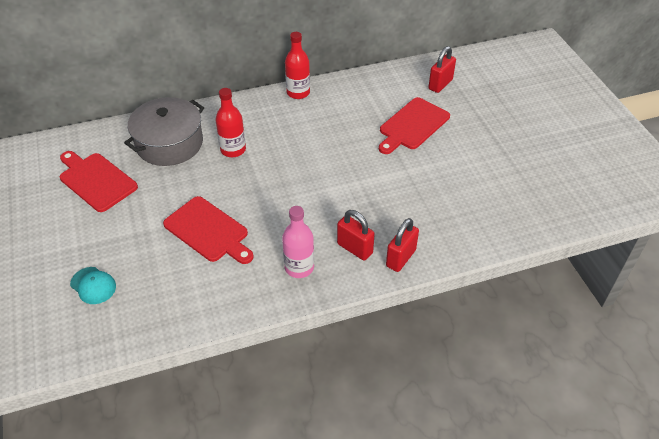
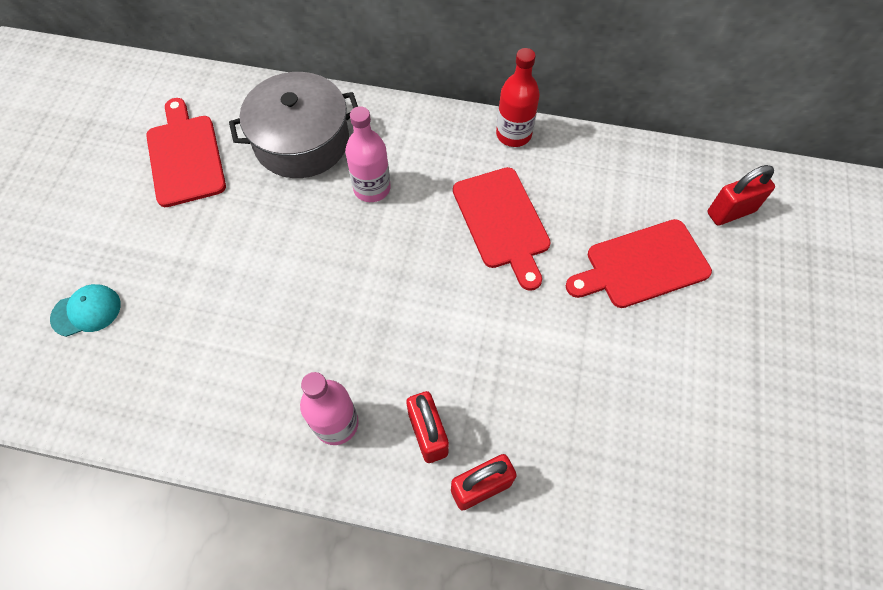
camera: 30 degrees right, 15 degrees up
turquoise cap [70,267,116,304] -> turquoise cap turned 90 degrees counterclockwise [50,284,121,337]
red cutting board [163,196,254,264] -> red cutting board moved to [453,167,551,291]
red bottle [216,88,246,157] -> pink bottle [345,106,391,202]

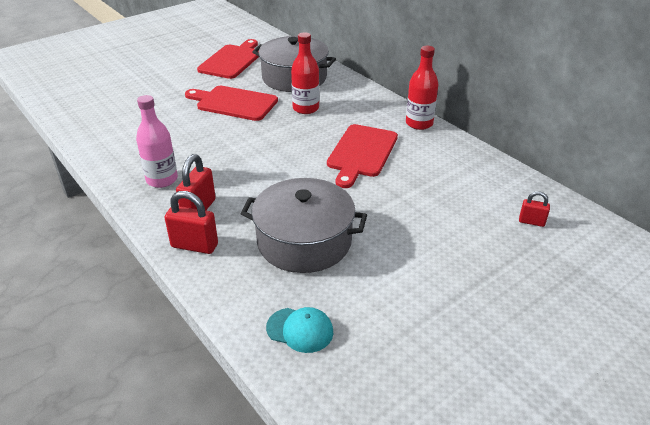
camera: 40 degrees right, 25 degrees down
turquoise cap [50,284,121,337] -> turquoise cap moved to [266,307,333,353]
pink bottle [345,106,391,202] -> red bottle [291,32,319,114]
red cutting board [566,219,712,308] -> red cutting board moved to [185,86,278,121]
red padlock [707,165,775,226] -> red padlock [519,191,550,227], size x0.58
none -> grey pot [240,178,367,273]

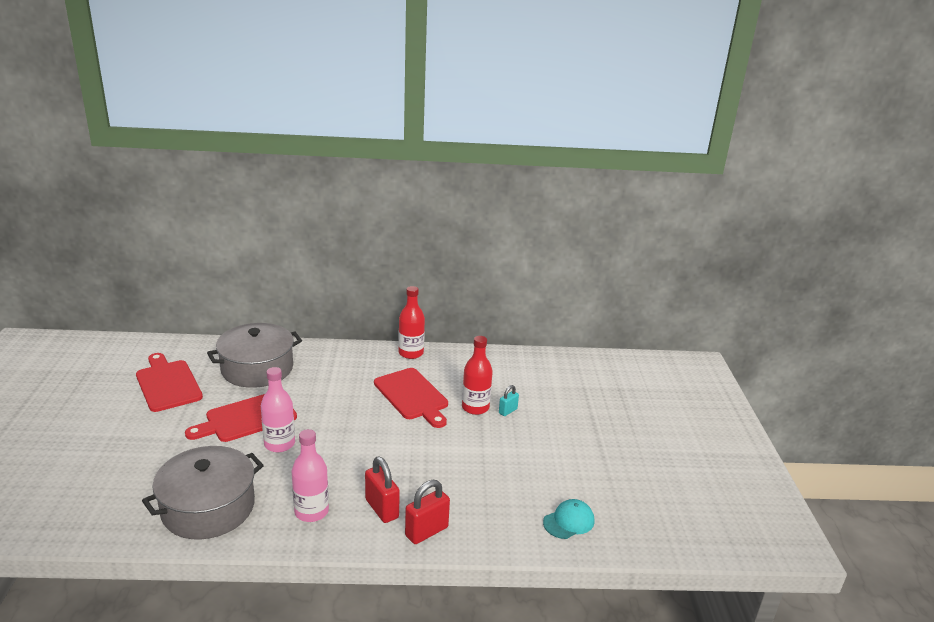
camera: 55 degrees left, 10 degrees down
grey pot [240,178,367,273] -> grey pot moved to [142,446,264,540]
red bottle [291,32,319,114] -> red bottle moved to [462,336,493,415]
red padlock [519,191,550,227] -> none
none -> pink bottle [261,367,295,452]
none -> turquoise padlock [499,385,519,416]

